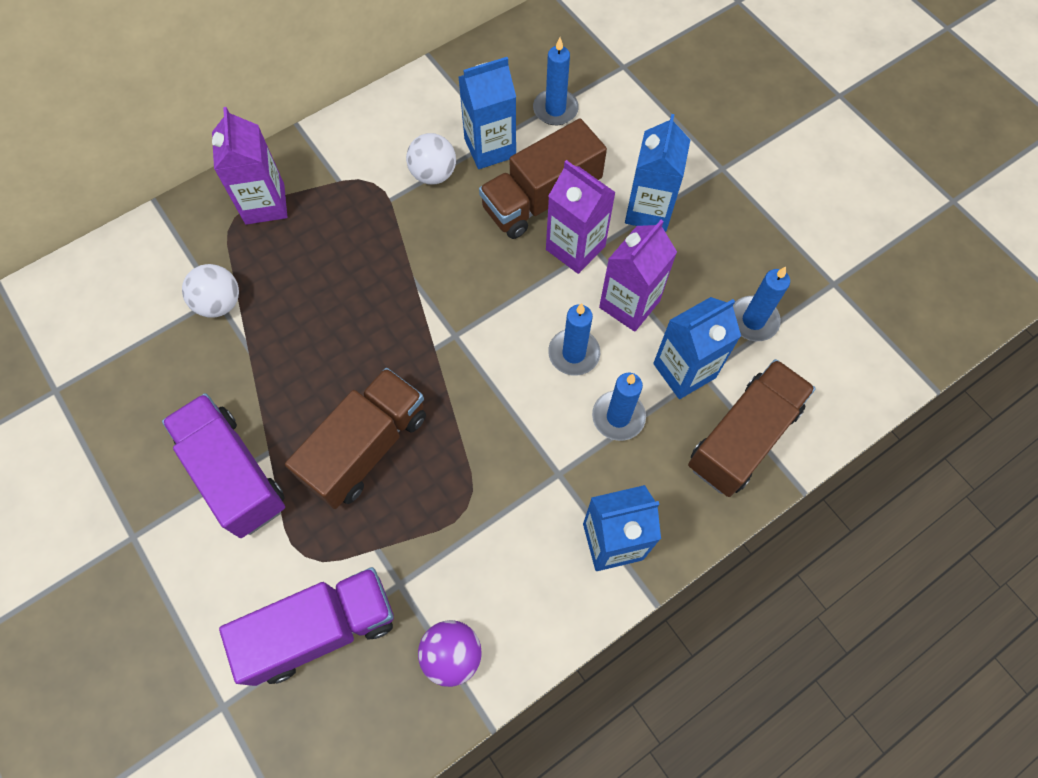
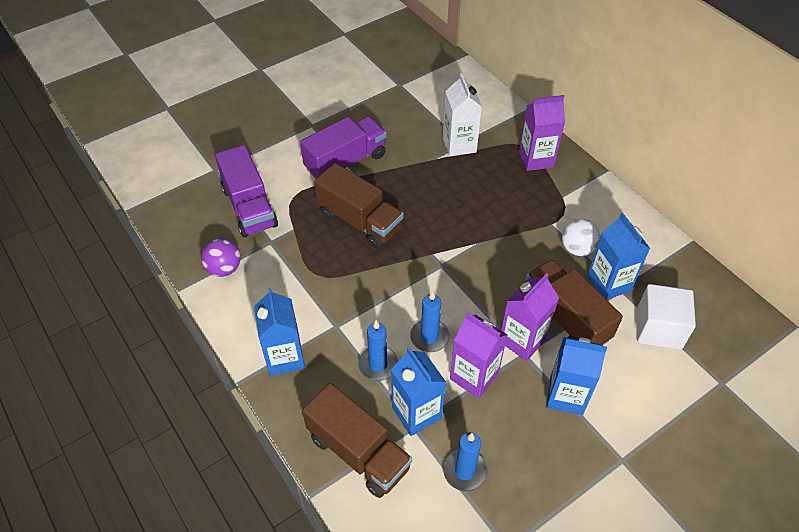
camera: 90 degrees right, 15 degrees down
white ball [182,264,239,318] -> white carton [443,73,482,157]
blue candle [533,37,579,125] -> white cube [637,284,696,350]

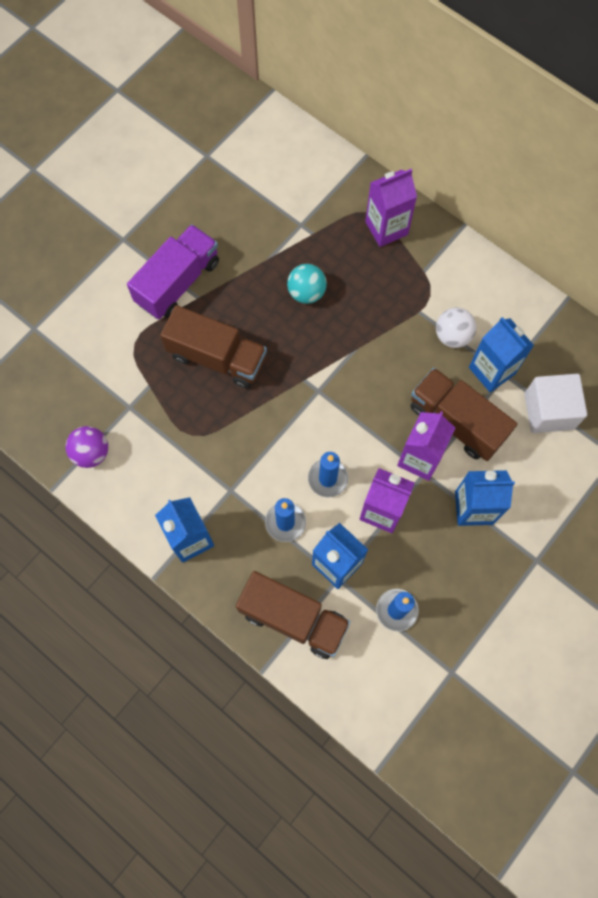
camera: 15 degrees left, 20 degrees up
purple truck [215,145,278,237] -> none
white carton [443,73,482,157] -> none
none -> turquoise ball [287,264,327,304]

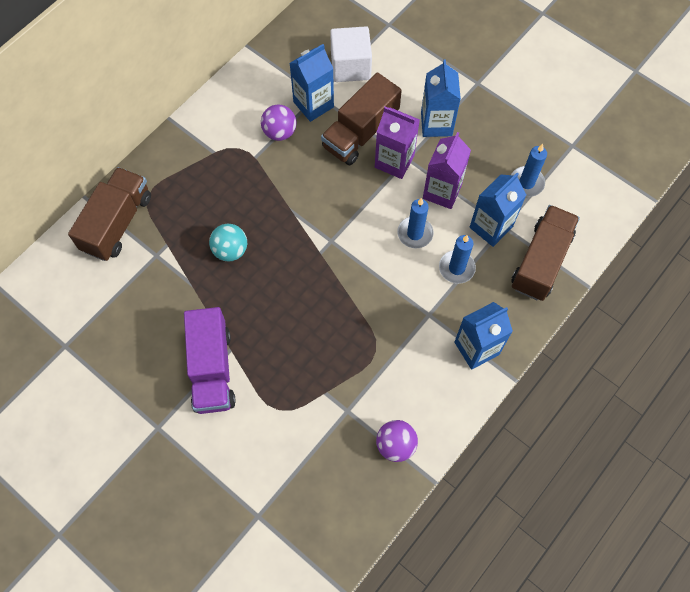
camera: 90 degrees left, 5 degrees down
purple truck [127,224,219,319] -> purple truck turned 135 degrees counterclockwise [184,307,236,414]
brown truck [160,305,267,389] -> brown truck moved to [68,167,151,261]
purple carton [365,169,417,247] -> none
white ball [436,308,477,348] -> purple ball [261,104,296,141]

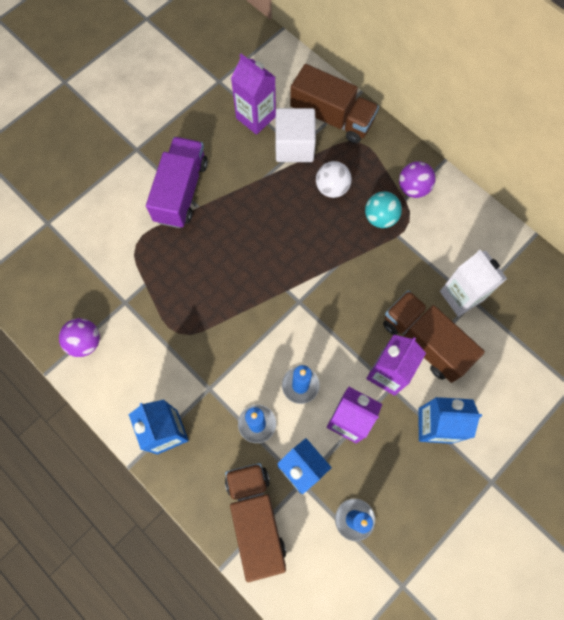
camera: 95 degrees right, 5 degrees up
purple truck [184,307,236,414] -> purple truck turned 105 degrees clockwise [146,137,208,228]
turquoise ball [209,224,247,261] -> turquoise ball moved to [365,191,402,228]
purple ball [261,104,296,141] -> purple ball moved to [399,161,436,198]
blue carton [290,44,334,122] -> white carton [440,250,507,316]
white cube [330,26,372,82] -> white cube moved to [275,108,316,162]
brown truck [511,205,580,301] -> brown truck turned 135 degrees counterclockwise [225,463,286,582]
none -> purple carton [231,54,276,135]
none -> white ball [316,161,352,198]

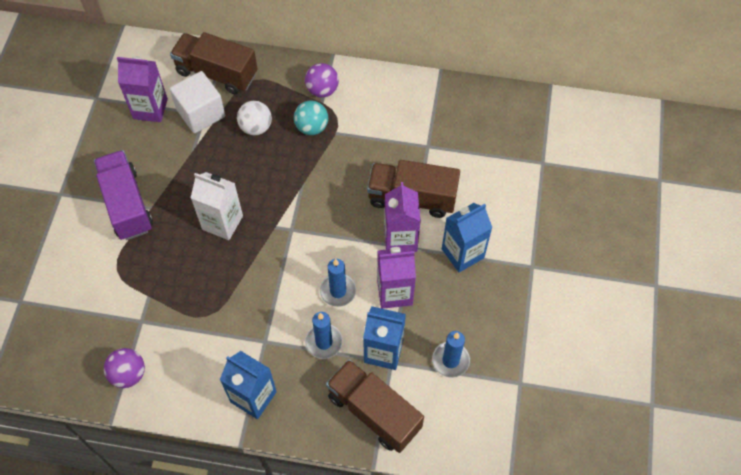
camera: 35 degrees left, 10 degrees down
brown truck [290,64,379,144] -> brown truck turned 150 degrees counterclockwise [170,32,258,94]
white carton [440,250,507,316] -> white carton moved to [191,172,243,240]

